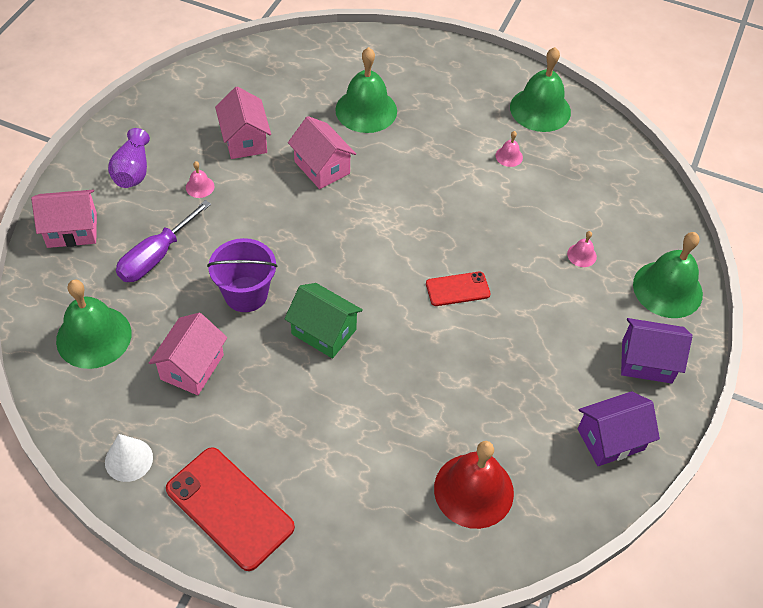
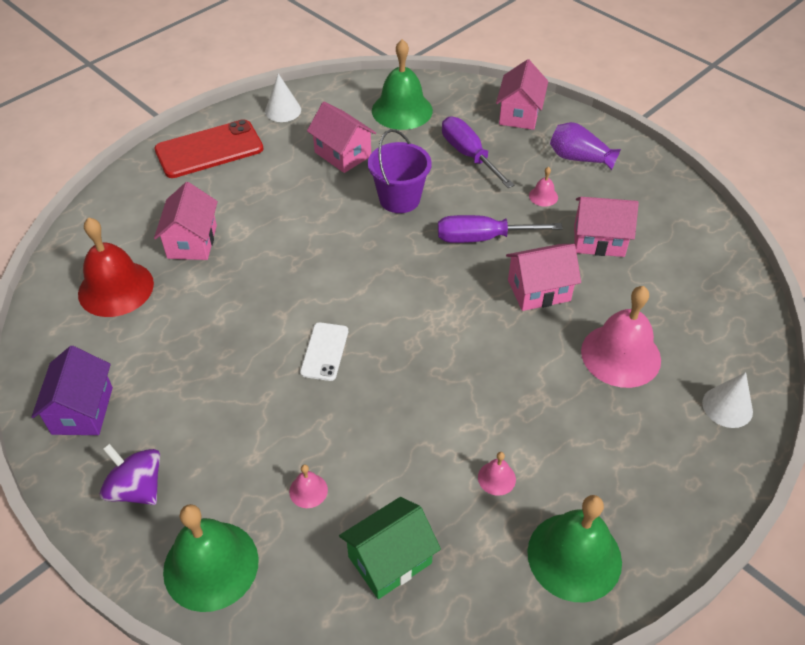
camera: 115 degrees right, 5 degrees down
green house [284,283,363,358] -> green house moved to [339,497,441,599]
green bell [335,47,397,133] -> pink bell [581,286,661,388]
red phone [426,272,491,306] -> white phone [300,322,348,381]
purple house [621,318,692,384] -> purple spinning top [100,444,160,505]
none -> pink house [154,182,218,260]
none -> purple screwdriver [438,215,563,243]
none -> white cone [702,372,753,428]

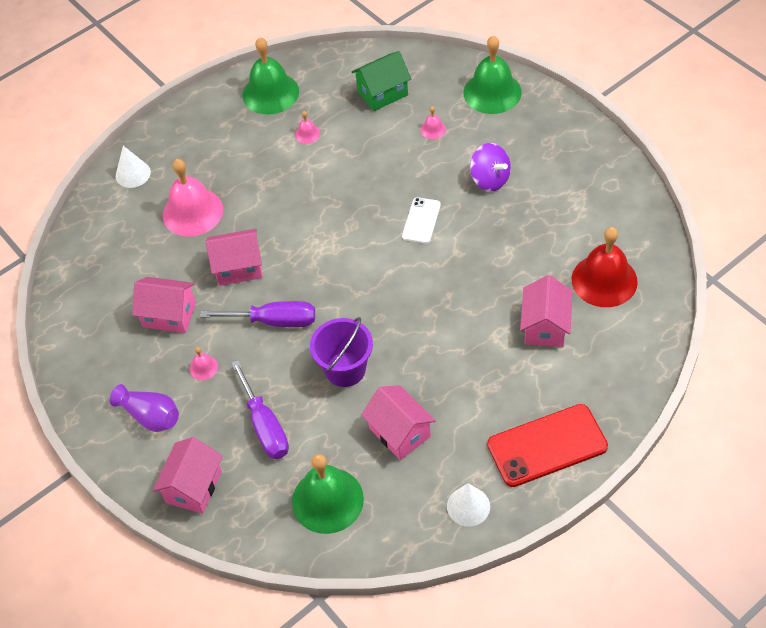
camera: 170 degrees left, 5 degrees up
purple house [31,346,113,435] -> none
purple spinning top [100,444,160,505] -> purple spinning top moved to [470,143,511,192]

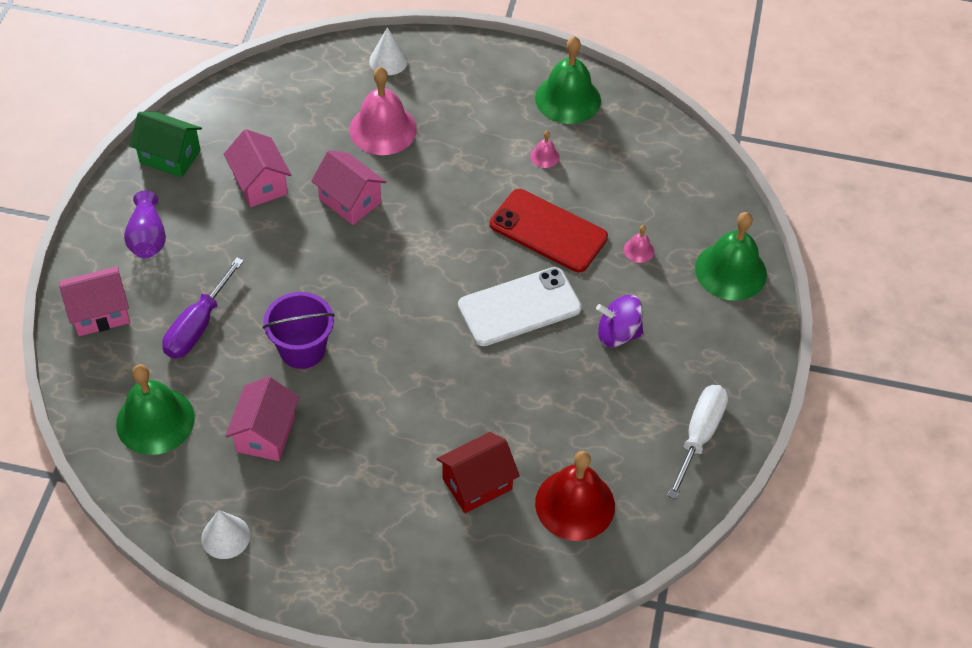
camera: 45 degrees right, 0 degrees up
pink bell [190,347,218,380] -> none
purple screwdriver [200,301,315,327] -> none
green house [351,51,411,111] -> green house moved to [129,112,202,178]
white phone [402,197,441,243] -> white phone [458,267,581,346], size x1.81
purple spinning top [470,143,511,192] -> purple spinning top turned 90 degrees clockwise [596,295,643,347]
red phone [487,404,608,487] -> red phone moved to [490,189,608,272]
pink house [520,275,573,347] -> red house [437,432,520,513]
none -> white screwdriver [667,385,728,499]

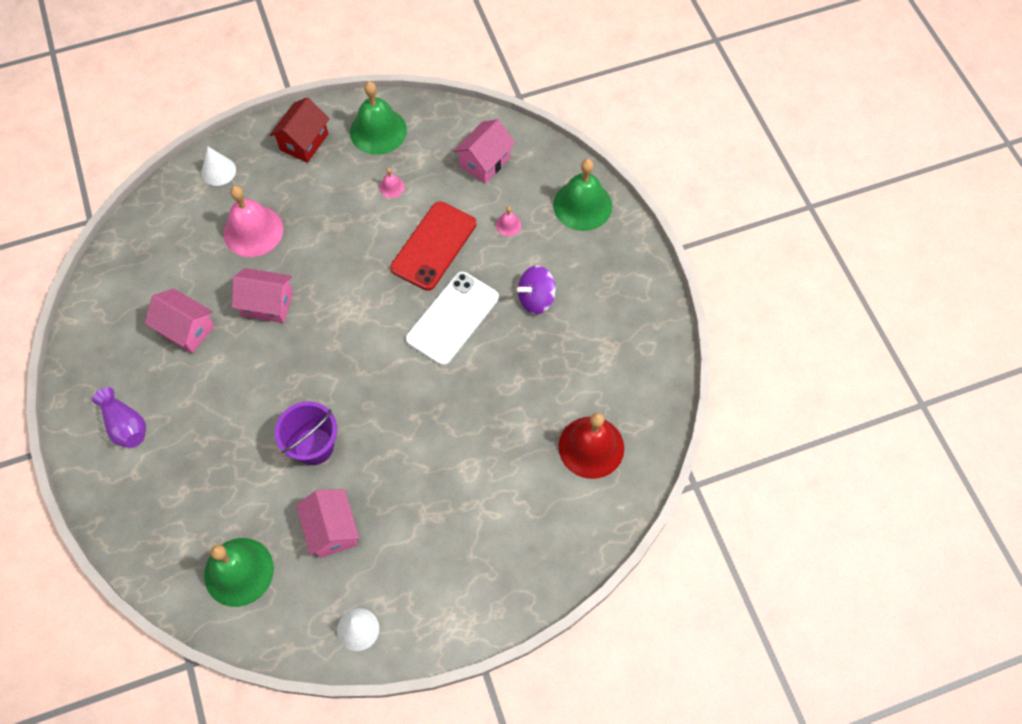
camera: 30 degrees left, 10 degrees up
pink house [59,266,130,336] -> pink house moved to [454,119,515,184]
green house [129,112,202,178] -> none
purple screwdriver [162,257,244,359] -> none
red house [437,432,520,513] -> red house moved to [270,97,330,163]
red phone [490,189,608,272] -> red phone turned 60 degrees counterclockwise [390,201,476,291]
white screwdriver [667,385,728,499] -> none

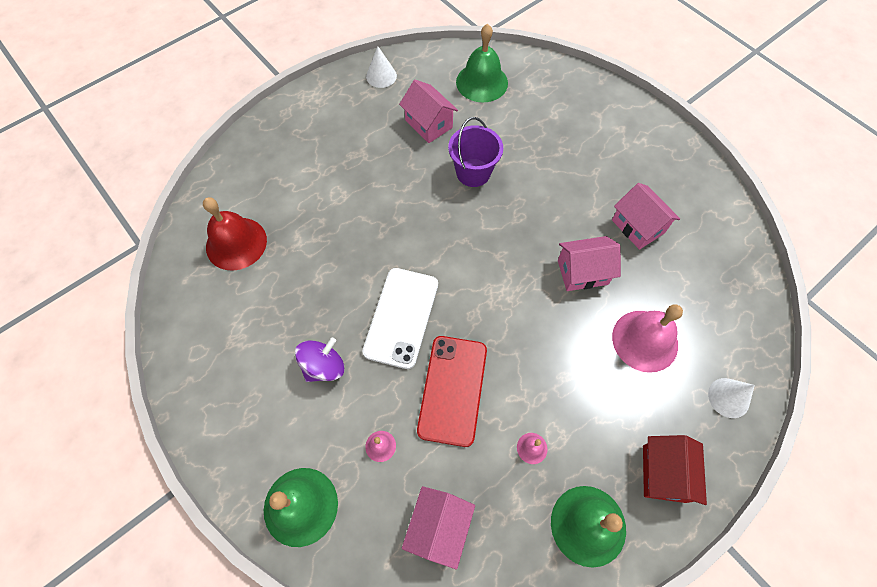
camera: 160 degrees right, 0 degrees up
purple vase [92,387,146,448] -> none
pink house [145,289,214,353] -> pink house turned 45 degrees clockwise [612,183,680,250]

